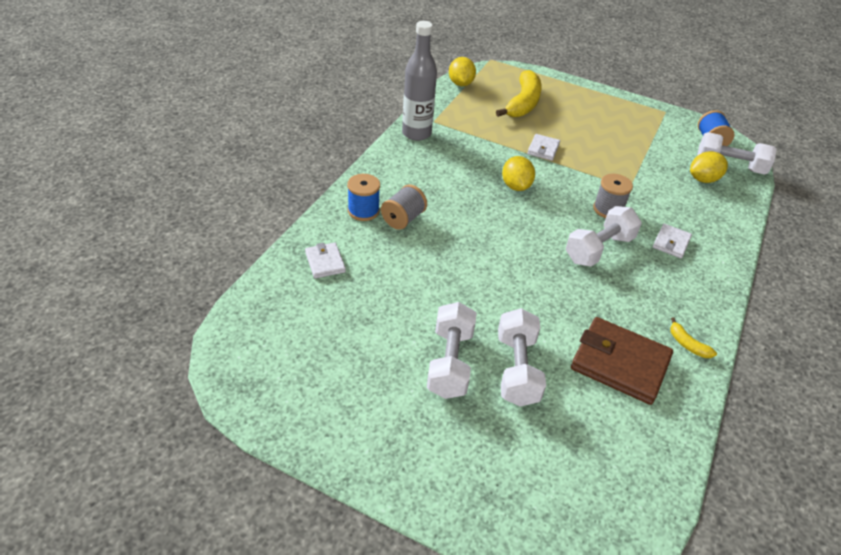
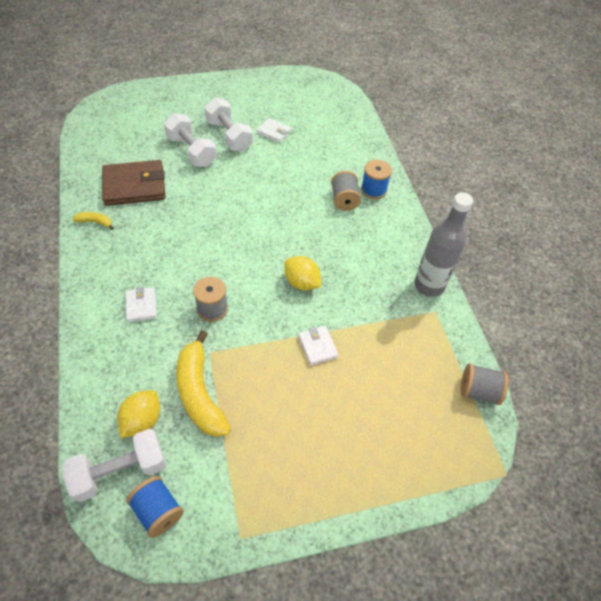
camera: 140 degrees right, 10 degrees up
white wallet [305,243,346,278] -> white wallet moved to [257,118,291,143]
yellow lemon [449,57,476,86] -> grey spool [461,364,509,405]
yellow banana [496,70,542,117] -> yellow banana moved to [176,331,231,437]
white dumbbell [566,206,642,267] -> none

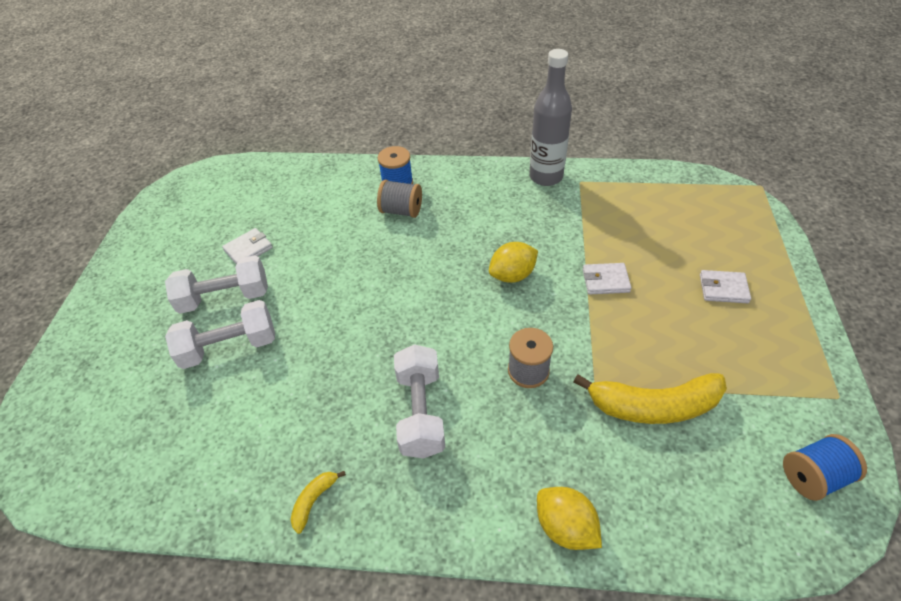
camera: 65 degrees left, 5 degrees down
white dumbbell [63,429,166,502] -> white dumbbell moved to [394,344,445,459]
brown wallet [102,160,165,206] -> none
yellow lemon [117,390,160,438] -> yellow lemon moved to [537,487,602,550]
white wallet [125,287,157,322] -> white wallet moved to [700,270,751,303]
grey spool [461,364,509,405] -> none

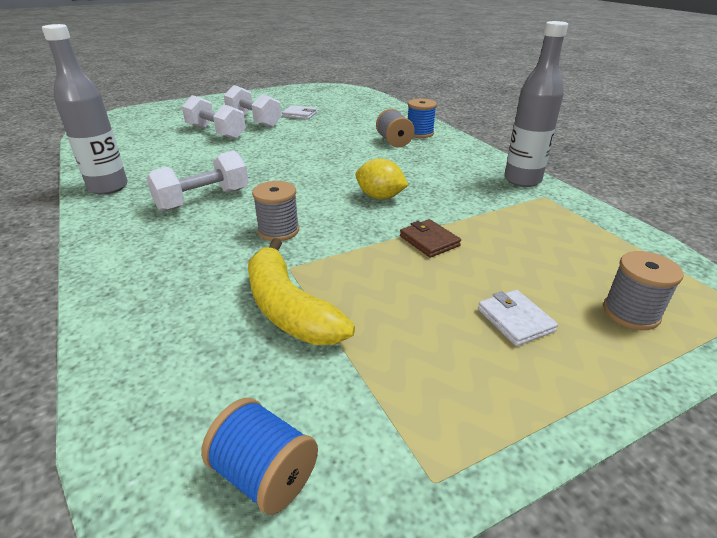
camera: 55 degrees right, 15 degrees down
yellow banana [290,471,346,534] -> grey bottle [42,24,128,195]
yellow lemon [537,487,602,550] -> none
white wallet [583,263,631,295] -> brown wallet [400,219,461,258]
none -> grey spool [603,251,684,330]

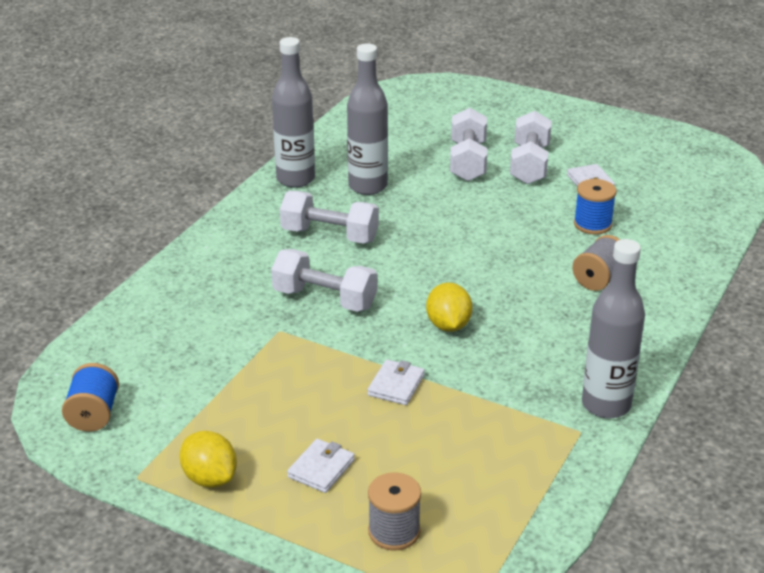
camera: 55 degrees right, 0 degrees up
yellow banana [248,238,355,345] -> none
grey spool [252,181,299,241] -> white dumbbell [271,249,377,312]
brown wallet [400,219,461,258] -> white wallet [367,359,425,405]
blue spool [408,99,437,138] -> blue spool moved to [574,179,617,235]
none -> yellow lemon [179,431,237,488]
none -> grey bottle [347,43,388,195]

